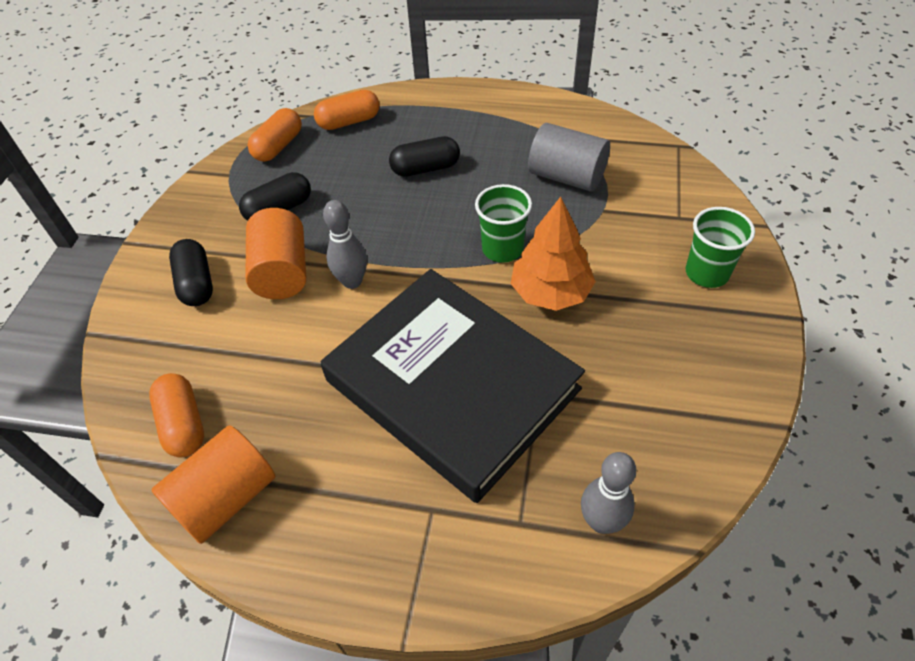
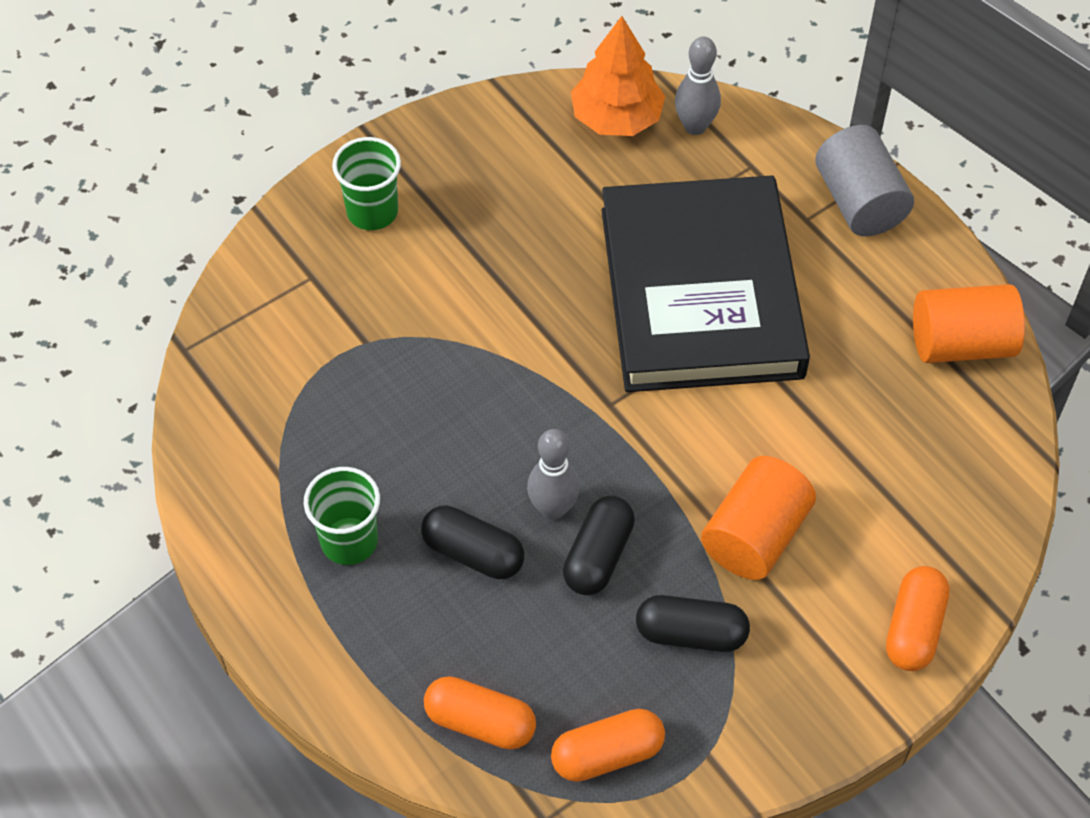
camera: 140 degrees left, 5 degrees up
orange capsule [149,373,204,457] -> orange capsule moved to [886,566,949,671]
black capsule [169,239,213,306] -> black capsule moved to [563,495,635,596]
grey bowling pin [323,200,367,289] -> grey bowling pin moved to [527,429,580,520]
green cup [475,184,532,263] -> green cup moved to [304,467,380,565]
orange tree [511,197,596,311] -> orange tree moved to [571,16,665,136]
grey cylinder [528,123,610,191] -> grey cylinder moved to [815,125,914,236]

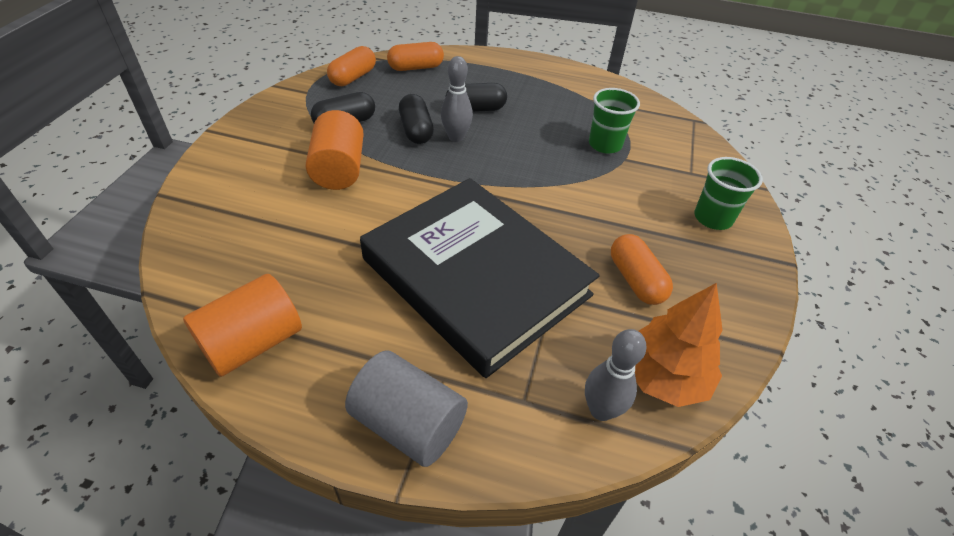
camera: 140 degrees right, 10 degrees down
green cup [304,467,380,565] -> green cup moved to [589,88,640,154]
orange capsule [886,566,949,671] -> orange capsule moved to [611,234,673,305]

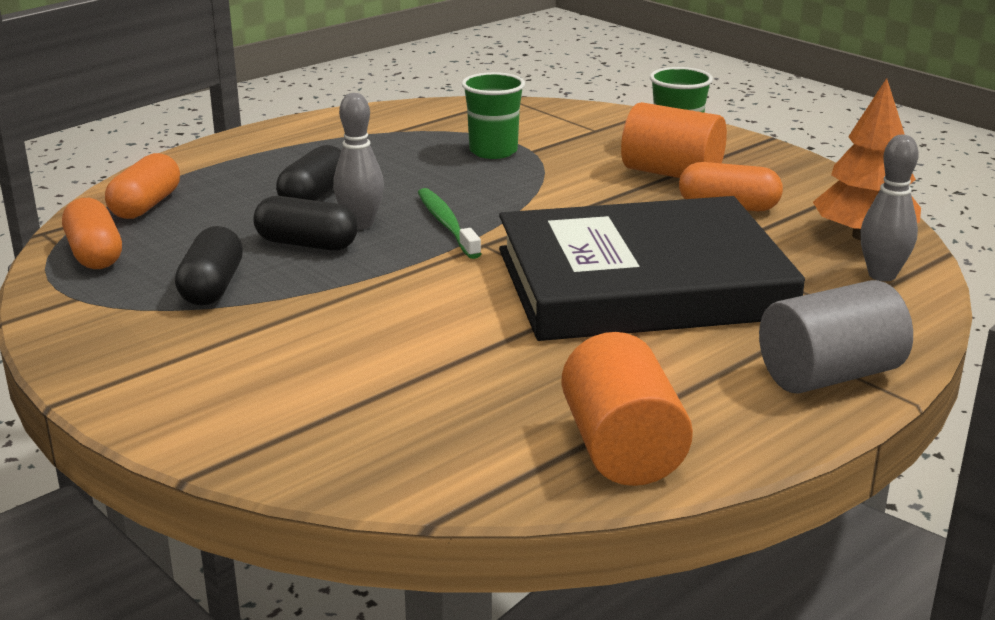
camera: 55 degrees left, 20 degrees down
orange cylinder [306,110,364,190] -> orange cylinder moved to [621,102,727,178]
none -> green toothbrush [417,188,481,259]

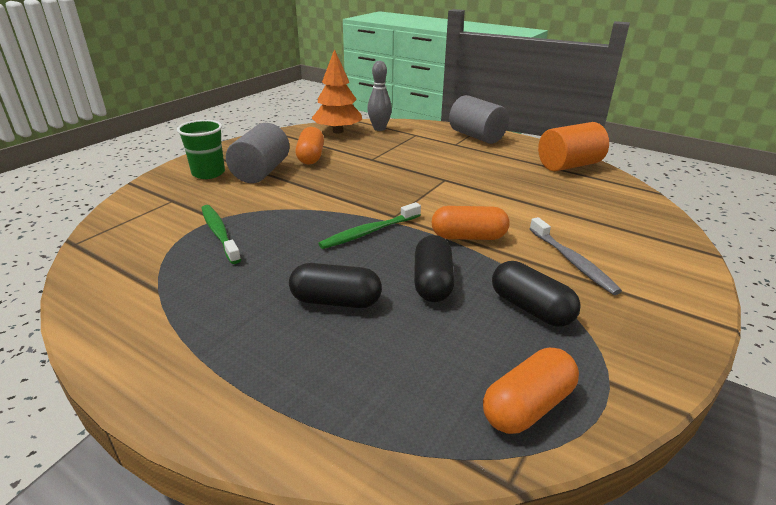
camera: 105 degrees left, 5 degrees up
orange capsule [105,153,180,219] -> orange capsule moved to [432,206,510,240]
black capsule [175,226,243,305] -> black capsule turned 60 degrees clockwise [492,261,581,327]
grey bowling pin [333,93,384,229] -> none
green cup [462,72,525,159] -> green toothbrush [201,205,241,264]
black book [499,196,805,341] -> none
orange cylinder [621,102,727,178] -> grey cylinder [226,123,289,183]
none -> grey toothbrush [530,217,622,295]

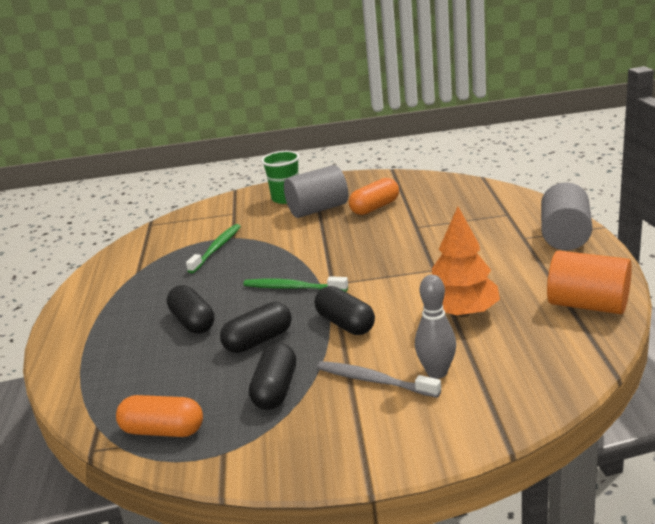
camera: 55 degrees right, 5 degrees down
orange tree [312,49,362,133] -> orange tree moved to [432,207,500,317]
grey bowling pin [367,61,392,131] -> grey bowling pin moved to [415,275,456,379]
orange capsule [432,206,510,240] -> black capsule [314,286,375,335]
grey toothbrush [530,217,622,295] -> grey toothbrush turned 90 degrees clockwise [317,361,441,398]

